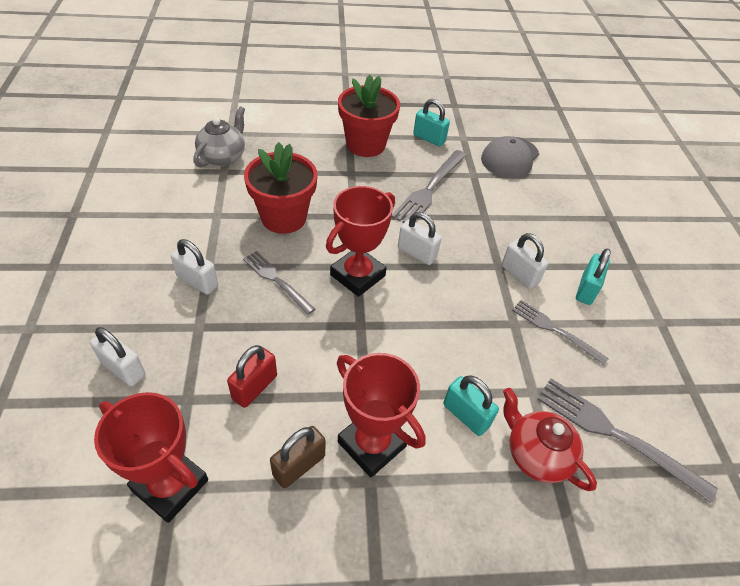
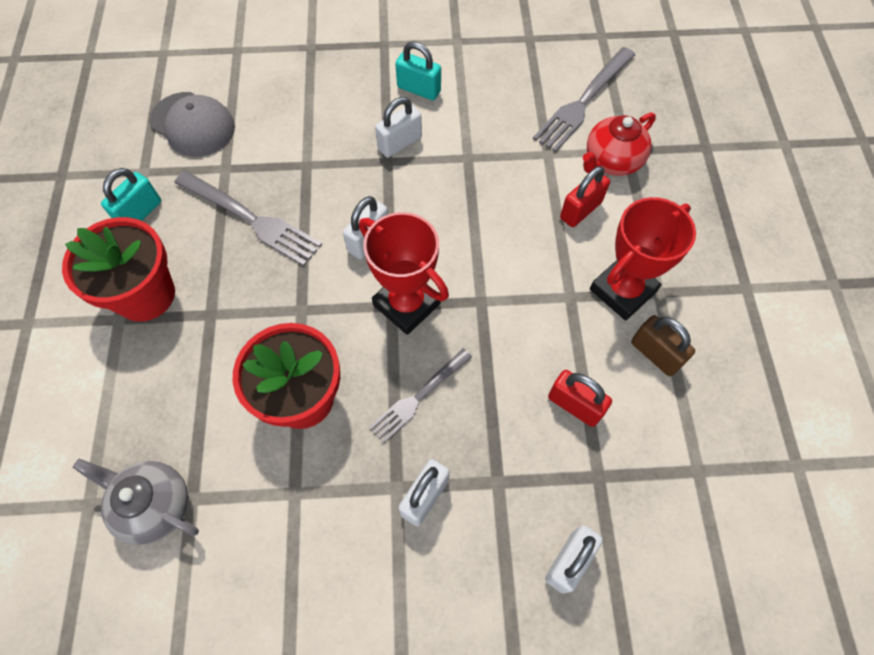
camera: 85 degrees left, 15 degrees up
red trophy [94,392,208,523] -> none
turquoise padlock [443,376,499,436] -> red padlock [560,166,610,227]
grey fork [512,300,609,365] -> none

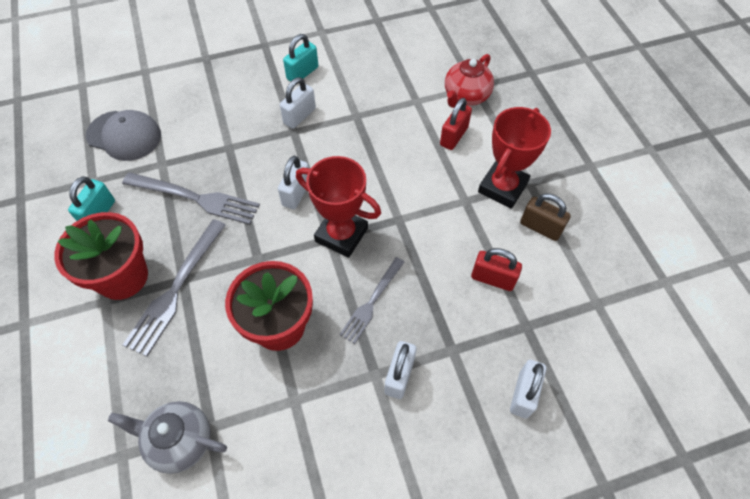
camera: 15 degrees left, 5 degrees down
turquoise padlock [395,41,441,100] -> turquoise padlock turned 60 degrees counterclockwise [283,34,318,82]
grey fork [533,47,635,153] -> grey fork moved to [123,219,226,356]

